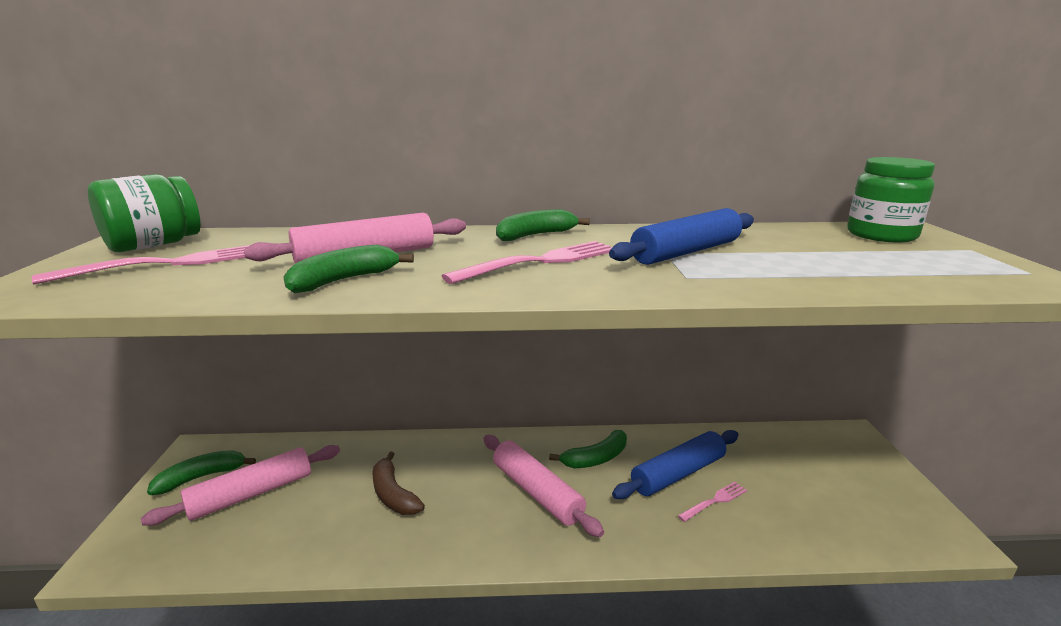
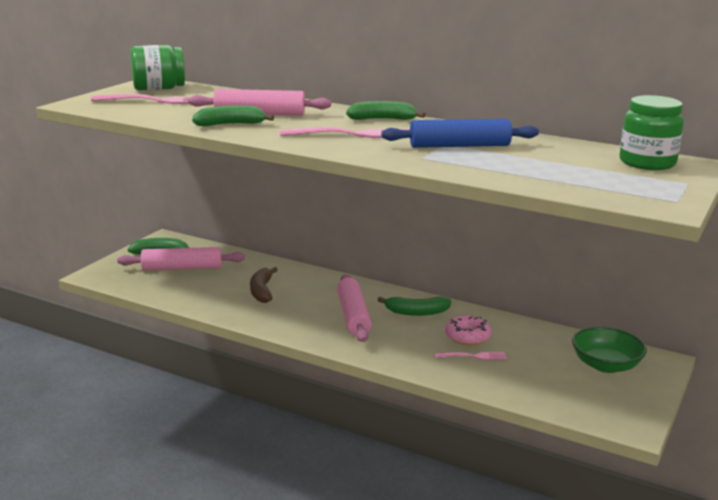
camera: 30 degrees right, 0 degrees up
blue rolling pin [612,430,739,499] -> pink donut [445,315,492,345]
none -> green bowl [572,327,647,373]

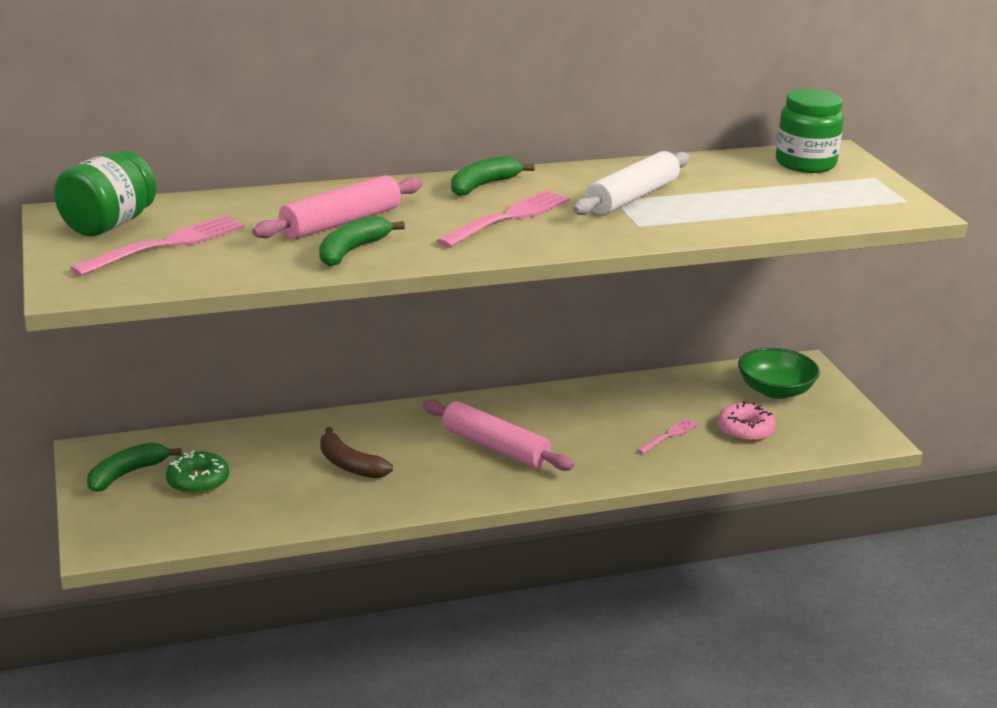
camera: 45 degrees left, 5 degrees up
pink rolling pin [117,247,245,270] -> green donut [166,451,229,494]
green banana [377,296,451,316] -> none
blue rolling pin [381,119,539,148] -> white rolling pin [573,151,690,215]
pink donut [445,315,492,345] -> pink donut moved to [718,402,776,442]

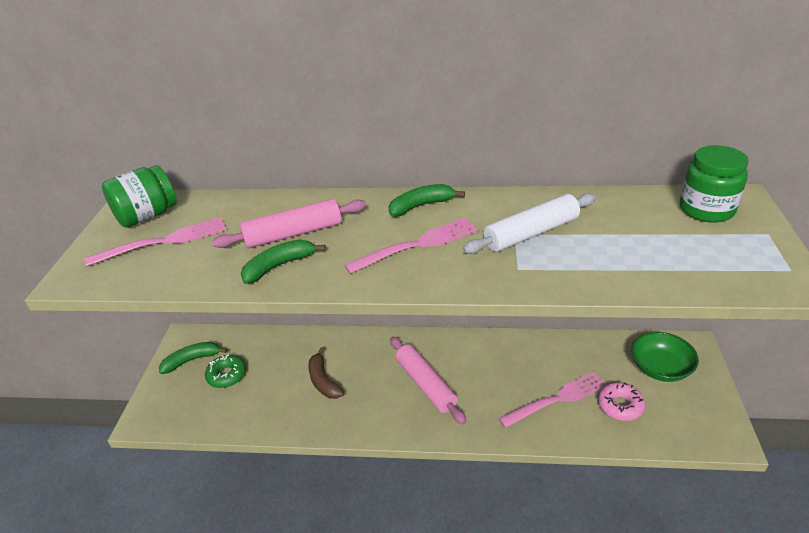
camera: 25 degrees right, 10 degrees up
pink fork [637,418,699,454] -> pink fork [498,372,607,428], size x1.83

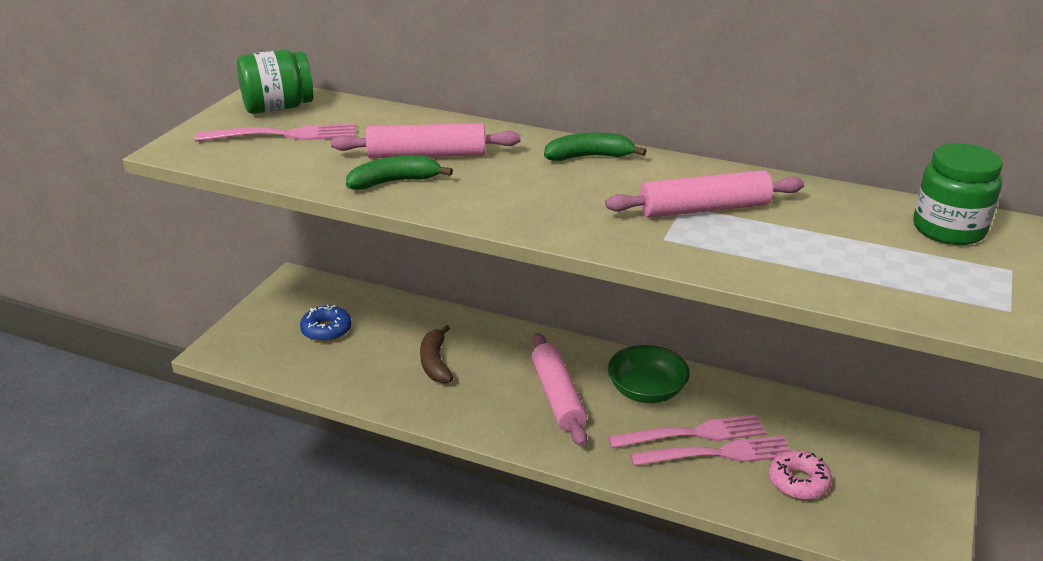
camera: 15 degrees right, 5 degrees down
green banana [159,342,227,374] -> none
green donut [205,354,246,388] -> blue donut [300,305,352,342]
pink fork [344,218,478,274] -> pink fork moved to [608,415,766,448]
white rolling pin [463,193,596,254] -> pink rolling pin [605,170,804,218]
green bowl [631,332,699,382] -> green bowl moved to [608,345,690,403]

